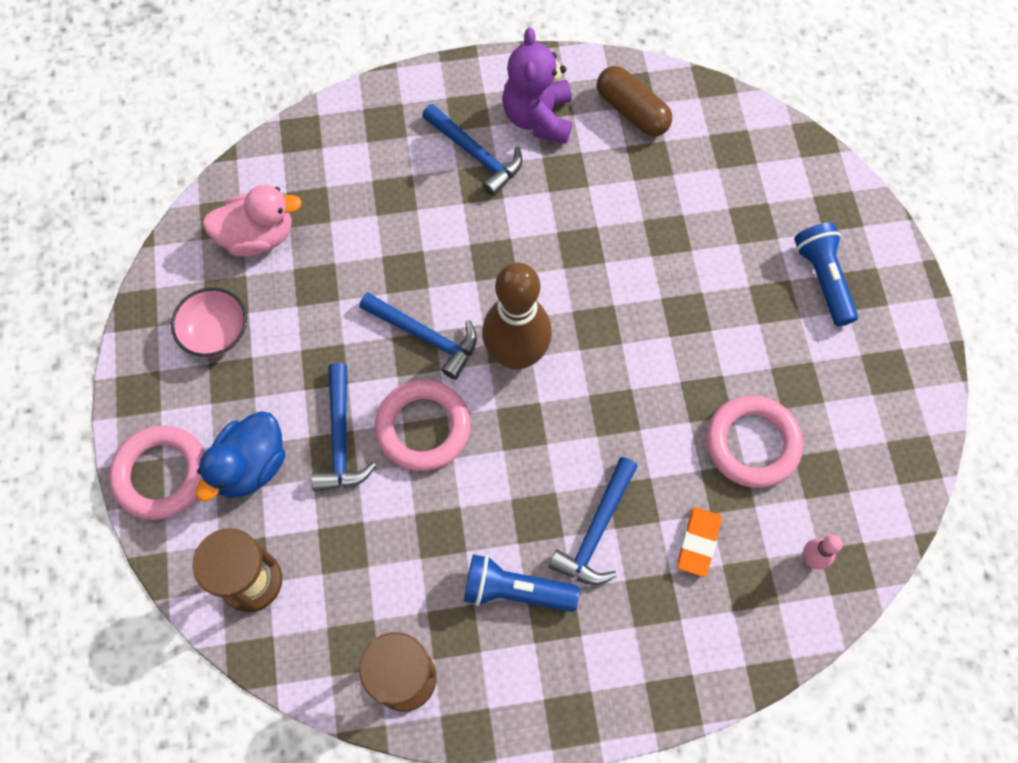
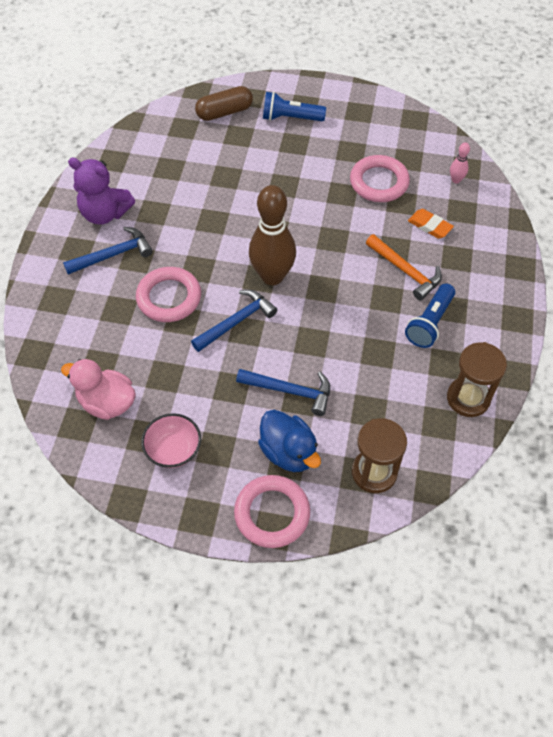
camera: 70 degrees left, 10 degrees down
pink duck [203,185,302,256] -> pink duck turned 75 degrees counterclockwise [61,359,136,420]
pink ring [375,380,471,471] -> pink ring moved to [136,267,201,322]
blue hammer [548,457,638,585] -> orange hammer [366,234,442,300]
brown capsule [597,66,672,137] -> brown capsule moved to [195,86,253,121]

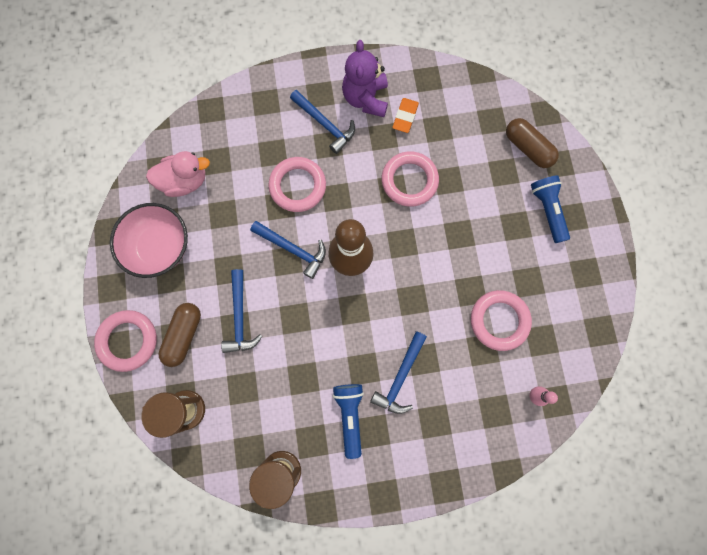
camera: 70 degrees right, 20 degrees up
pink duck [61,359,136,420] -> pink duck turned 75 degrees clockwise [146,151,210,197]
pink bowl [141,413,201,468] -> pink bowl [110,203,188,278], size x1.56
blue duck [258,410,321,472] -> brown capsule [158,303,201,367]
orange hammer [366,234,442,300] -> blue hammer [370,331,427,414]
blue flashlight [405,283,455,348] -> blue flashlight turned 75 degrees clockwise [333,384,364,459]
orange eraser [408,209,454,239] -> orange eraser moved to [392,98,419,133]
none -> pink ring [382,151,439,207]

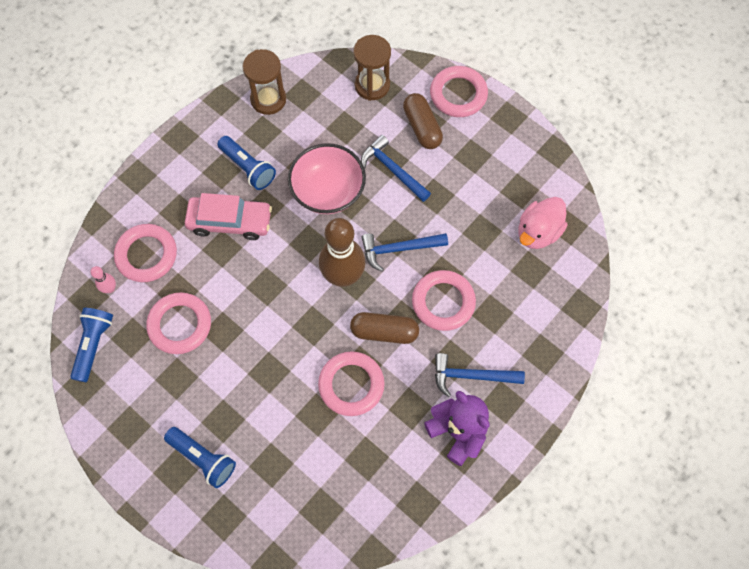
camera: 140 degrees right, 10 degrees down
pink bowl [110,203,188,278] -> pink bowl moved to [288,143,366,214]
blue hammer [370,331,427,414] -> pink car [185,193,272,240]
orange eraser [392,98,419,133] -> none
brown capsule [506,118,559,168] -> brown capsule moved to [350,312,419,344]
none -> blue flashlight [70,308,113,382]
none -> pink ring [114,224,177,282]

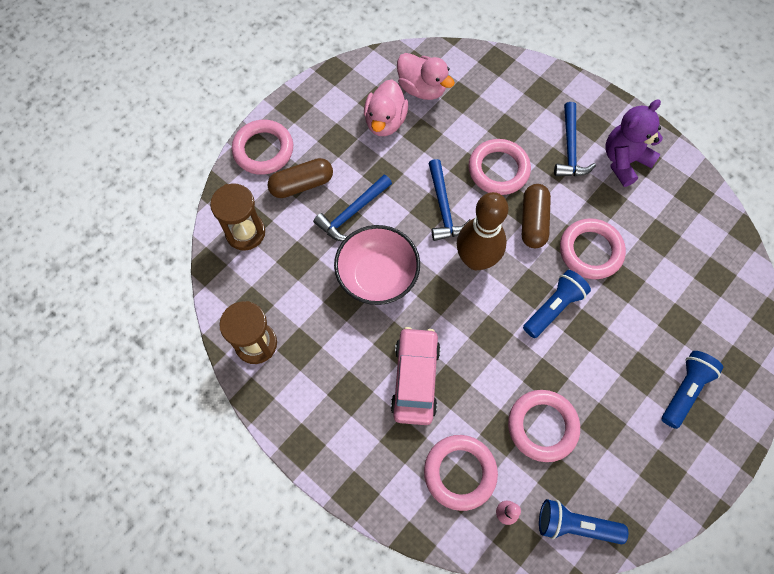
camera: 90 degrees left, 0 degrees up
blue flashlight [217,136,276,190] -> blue flashlight moved to [523,270,591,338]
none -> pink duck [364,80,408,136]

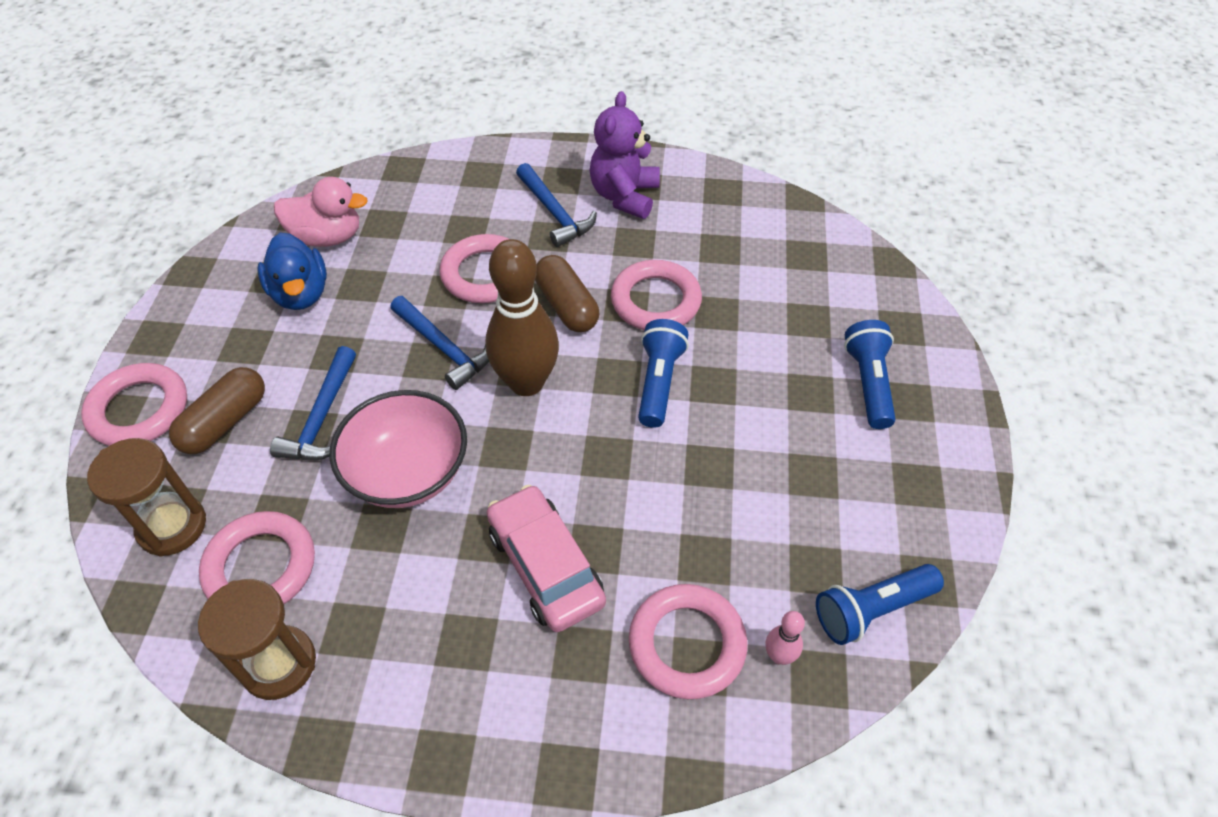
camera: 35 degrees left, 15 degrees down
pink duck [364,80,408,136] -> blue duck [257,233,327,310]
pink ring [508,390,580,462] -> pink ring moved to [199,511,315,604]

